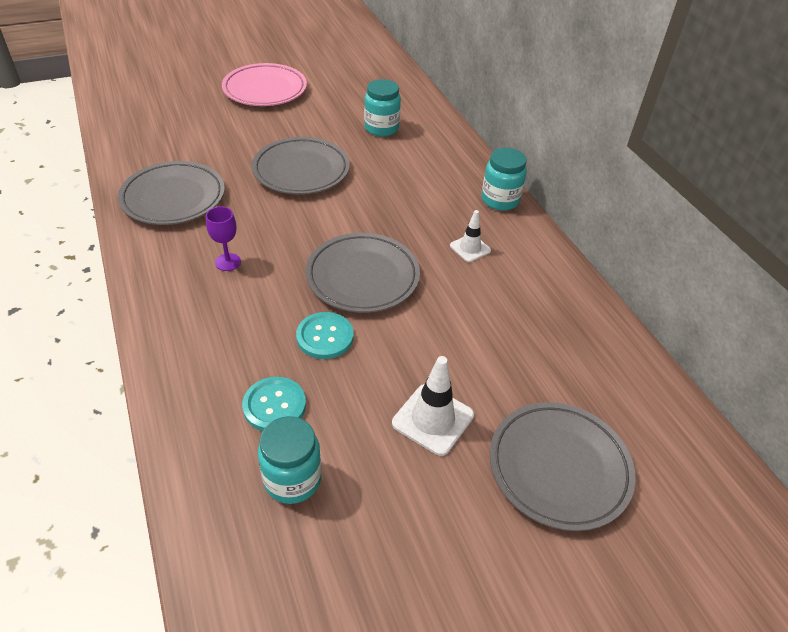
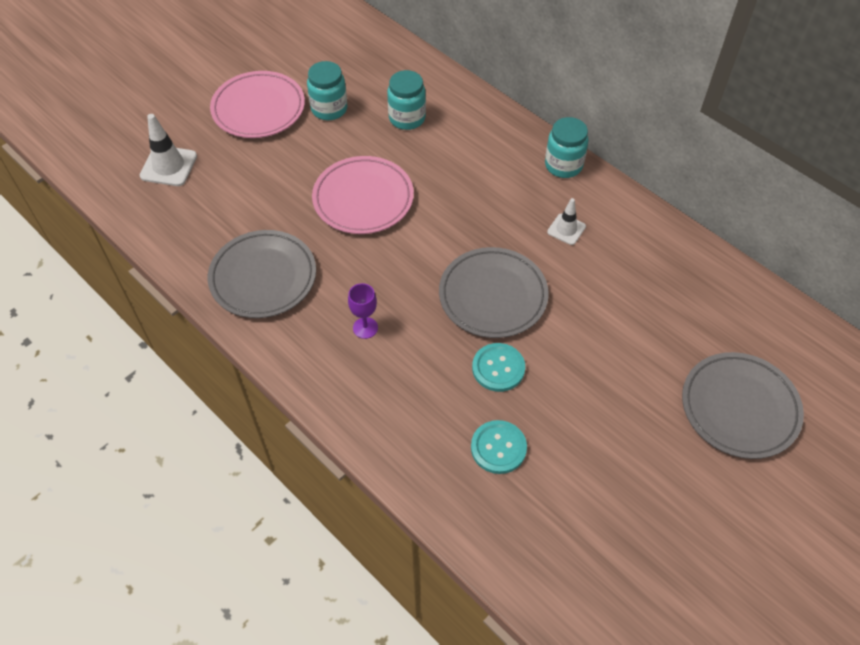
camera: 20 degrees left, 10 degrees up
grey plate [252,137,350,194] -> pink plate [312,156,414,234]
turquoise jar [258,416,322,504] -> turquoise jar moved to [307,61,347,120]
white traffic cone [392,356,474,456] -> white traffic cone moved to [140,114,197,186]

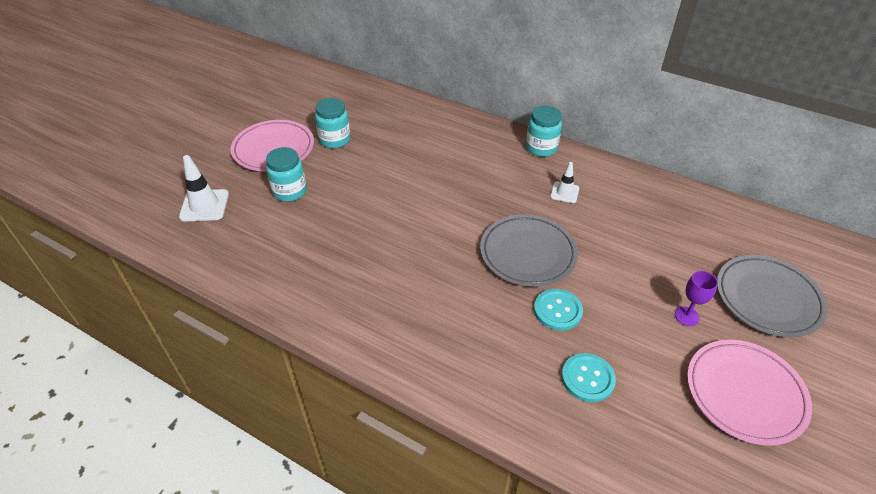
camera: 15 degrees left, 10 degrees down
grey plate [208,230,316,318] -> none
pink plate [312,156,414,234] -> pink plate moved to [687,340,812,446]
purple goblet [348,283,378,339] -> purple goblet moved to [675,271,718,326]
turquoise jar [387,70,426,130] -> turquoise jar moved to [266,147,307,202]

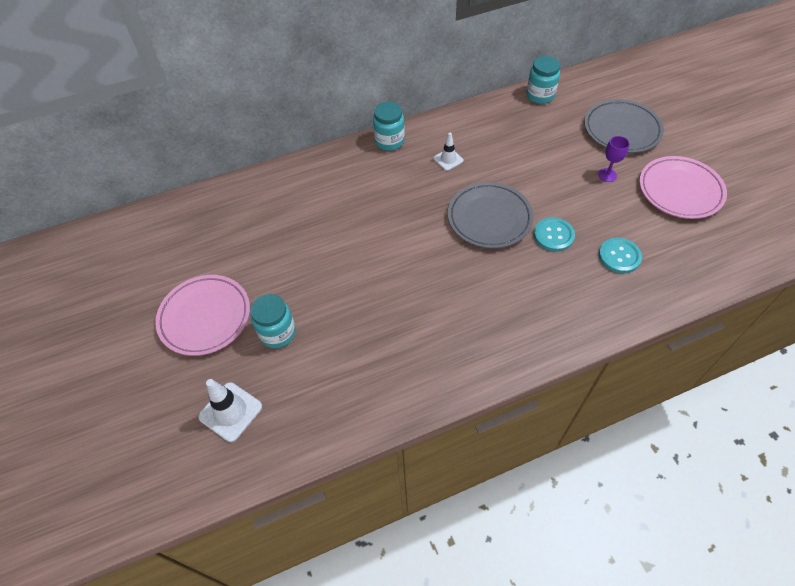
camera: 50 degrees left, 10 degrees up
turquoise jar [315,98,350,148] -> turquoise jar moved to [526,56,560,104]

